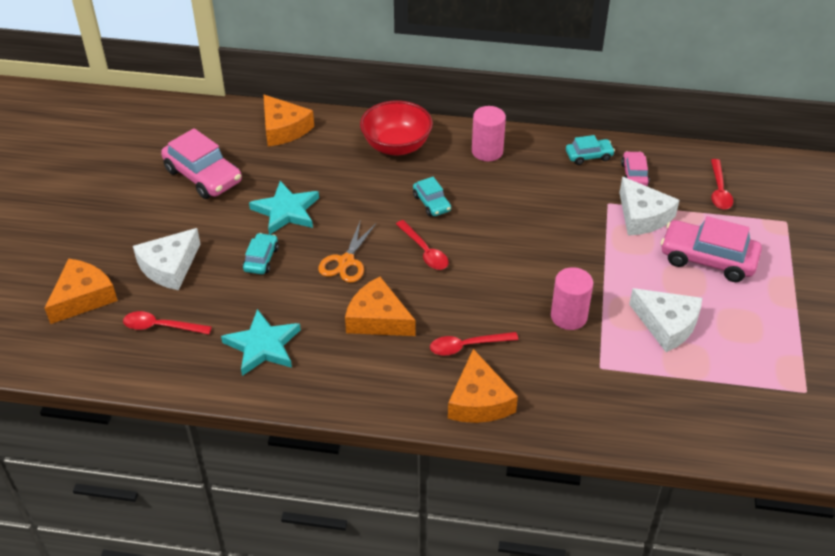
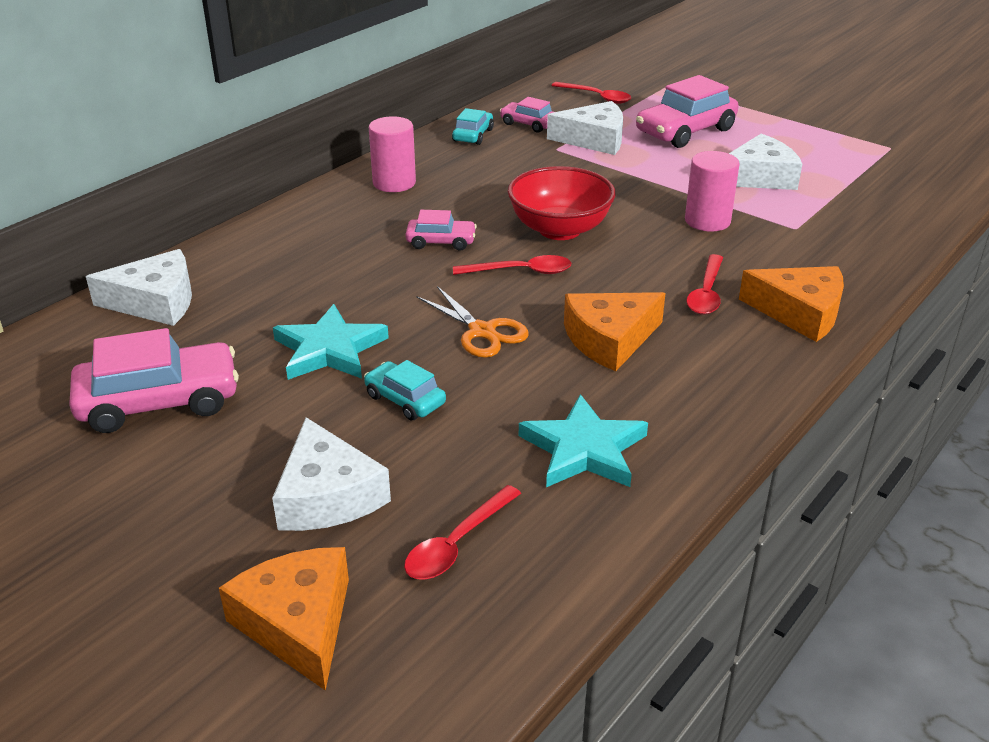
camera: 60 degrees left, 10 degrees down
orange cheese [263,94,314,146] -> white cheese [86,249,192,326]
red bowl [360,100,433,156] -> red bowl moved to [508,166,616,240]
turquoise car [413,177,451,216] -> pink car [405,210,477,251]

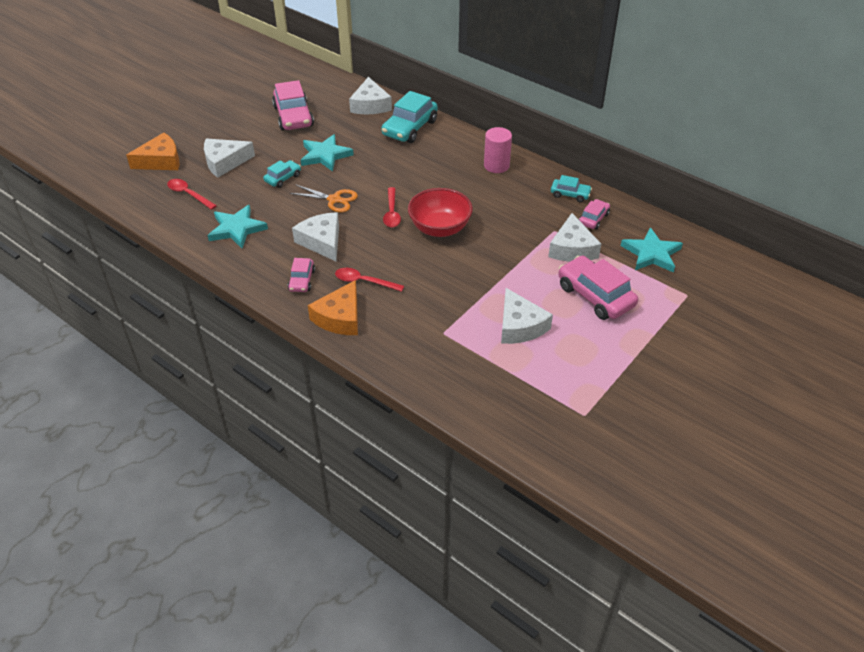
camera: 90 degrees right, 10 degrees up
pink car [405,210,477,251] -> pink car moved to [288,258,315,292]
orange scissors [416,286,529,358] -> orange scissors turned 120 degrees counterclockwise [290,184,358,212]
red spoon [551,82,631,104] -> turquoise star [621,227,683,273]
orange cheese [564,292,665,371] -> white cheese [292,212,339,261]
pink cylinder [685,151,740,232] -> none
none -> turquoise car [381,91,438,143]

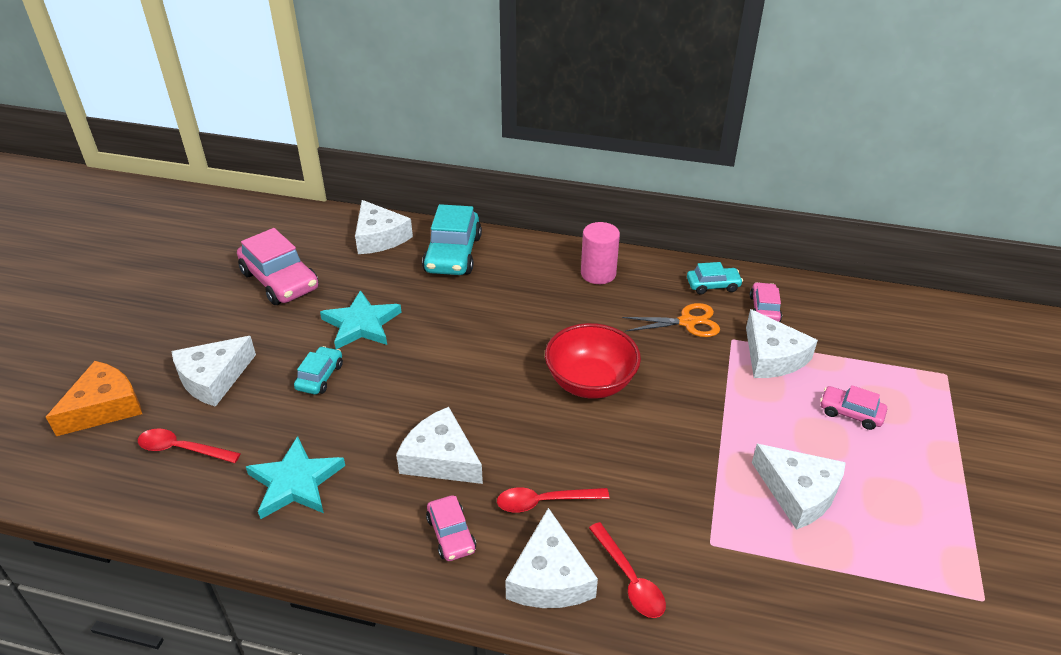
camera: 25 degrees left, 5 degrees down
orange scissors [290,184,358,212] -> orange scissors moved to [622,303,720,337]
orange cheese [308,280,358,335] -> white cheese [505,508,598,608]
red spoon [383,187,401,228] -> red spoon moved to [589,522,666,618]
pink car [558,256,638,320] -> pink car [820,385,887,430], size x0.54
turquoise star [621,227,683,273] -> none

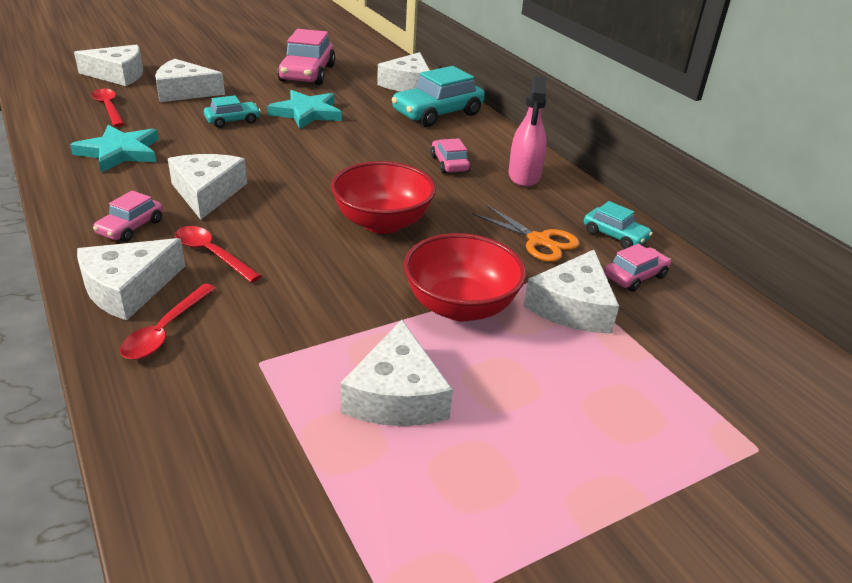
camera: 45 degrees right, 5 degrees down
orange cheese [46,361,142,436] -> white cheese [74,44,143,86]
pink cylinder [581,222,620,284] -> pink spray bottle [508,76,547,187]
pink car [820,385,887,430] -> pink car moved to [431,138,470,174]
none -> red bowl [403,233,526,321]

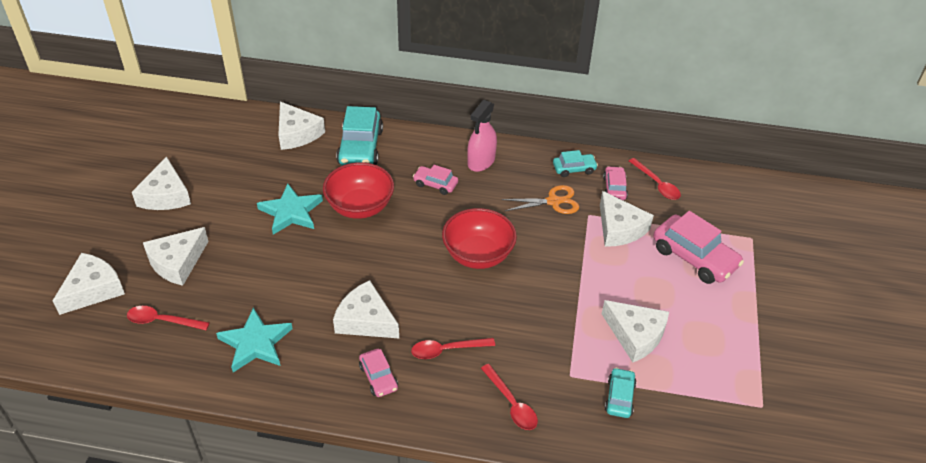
camera: 50 degrees left, 10 degrees up
white cheese [77,238,185,321] -> white cheese moved to [132,157,191,210]
turquoise car [204,95,261,128] -> turquoise car moved to [605,368,636,418]
pink car [277,29,335,85] -> pink car moved to [653,211,744,284]
red bowl [403,233,526,321] -> red bowl moved to [323,162,394,219]
pink spray bottle [508,76,547,187] -> pink spray bottle turned 75 degrees clockwise [467,100,497,172]
none -> red spoon [629,158,681,200]

